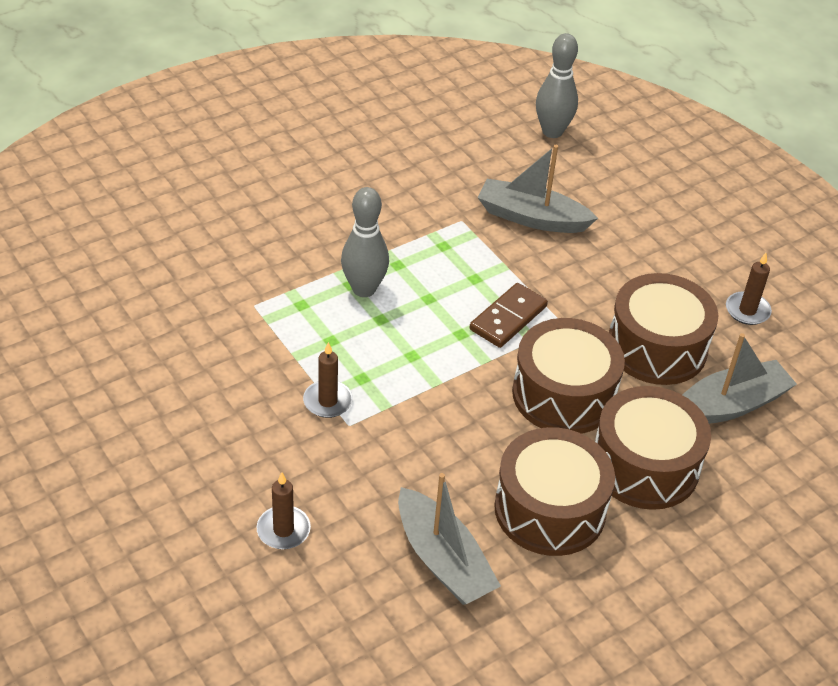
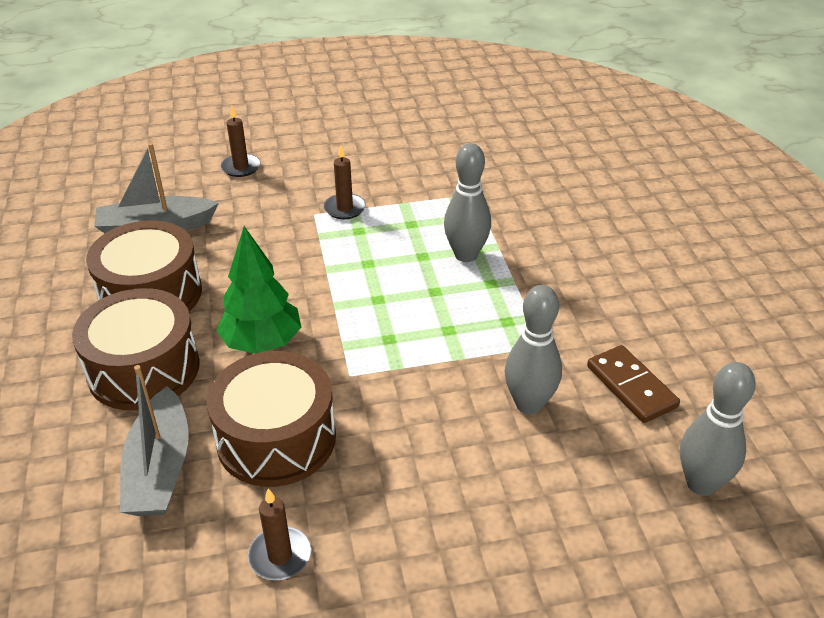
camera: 115 degrees right, 5 degrees down
brown domino [470,283,548,348] -> brown domino moved to [587,345,680,423]
grey boat [478,145,598,233] -> grey bowling pin [504,285,562,415]
brown drum [512,318,625,434] -> green tree [216,226,301,354]

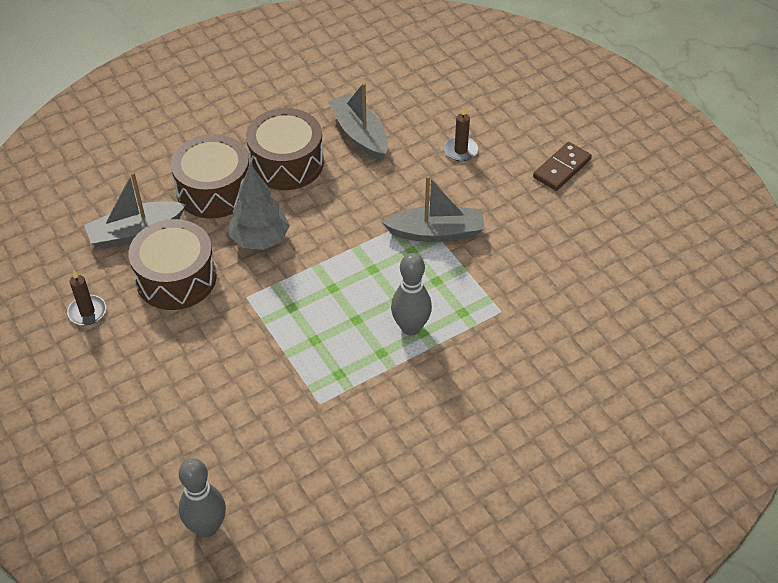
camera: 70 degrees right, 10 degrees up
green tree [216,226,301,354] -> grey tree [229,164,290,250]
brown candle [324,145,366,219] -> grey boat [382,176,485,242]
grey bowling pin [504,285,562,415] -> none
brown domino [587,345,680,423] -> brown domino moved to [533,142,592,191]

